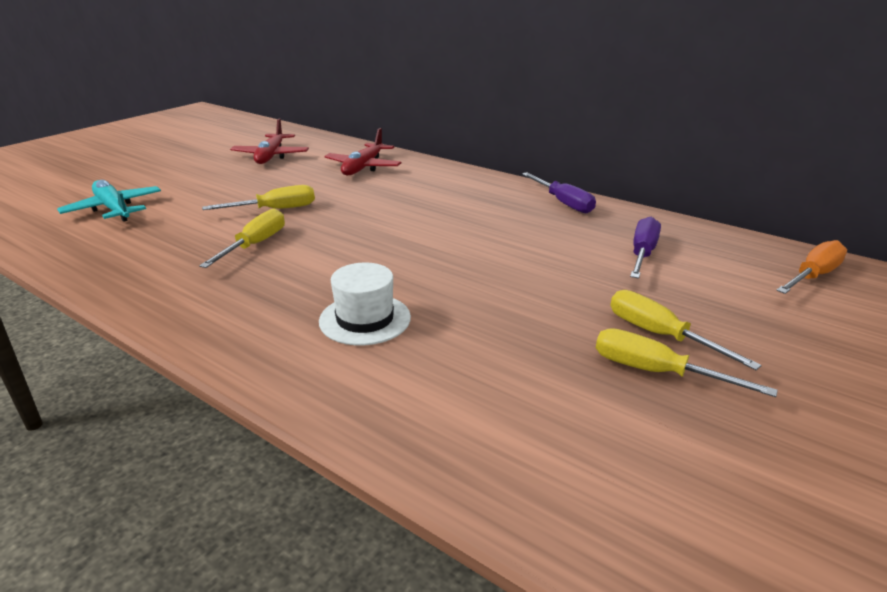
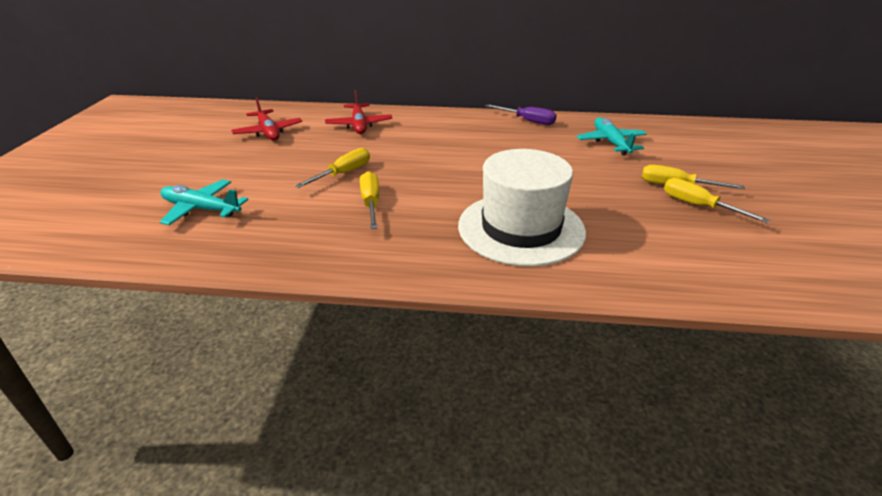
camera: 30 degrees left, 5 degrees up
white hat [319,263,411,345] -> white hat [458,149,586,267], size x1.94
yellow screwdriver [596,328,778,397] -> yellow screwdriver turned 45 degrees clockwise [664,178,770,223]
purple screwdriver [630,217,661,279] -> turquoise plane [577,117,647,155]
orange screwdriver [776,240,847,294] -> none

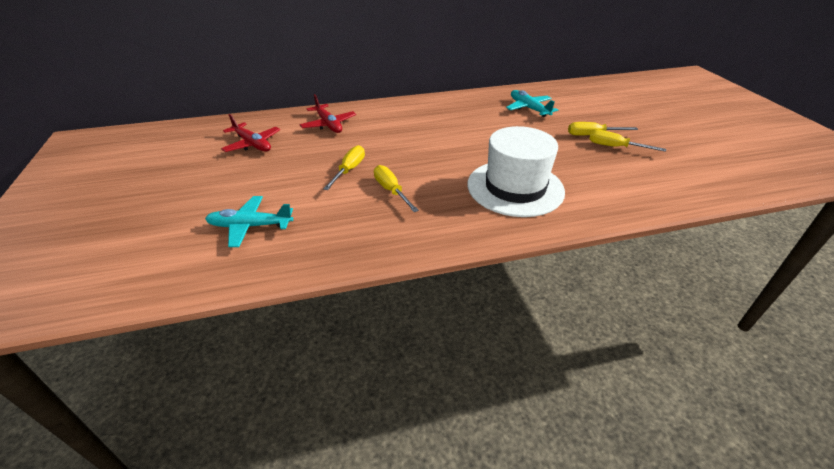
camera: 20 degrees left, 5 degrees up
purple screwdriver [486,104,557,125] -> none

